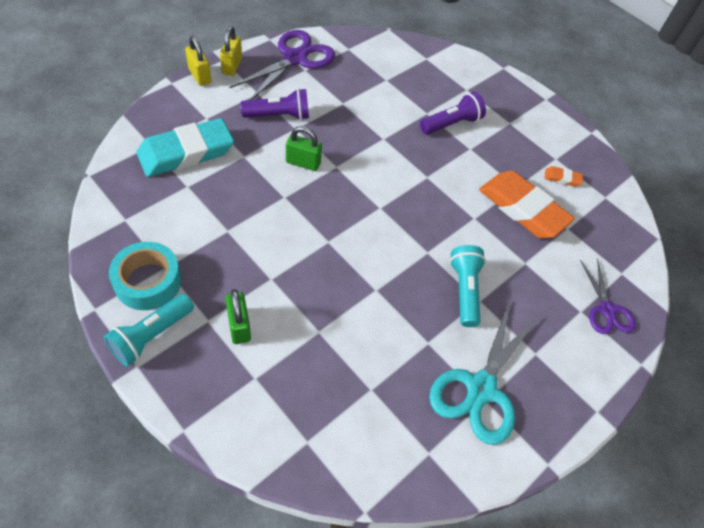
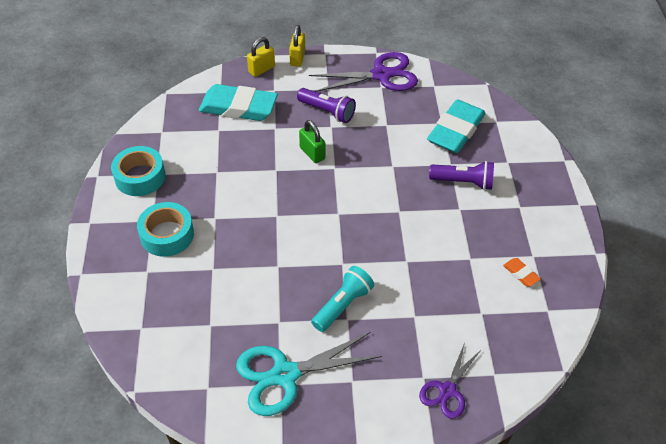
camera: 45 degrees right, 5 degrees down
turquoise flashlight [104,294,194,366] -> none
yellow padlock [220,26,242,76] -> yellow padlock moved to [247,37,275,77]
green padlock [225,289,251,344] -> turquoise tape [137,202,194,257]
orange eraser [479,171,575,238] -> none
none -> turquoise eraser [427,99,486,153]

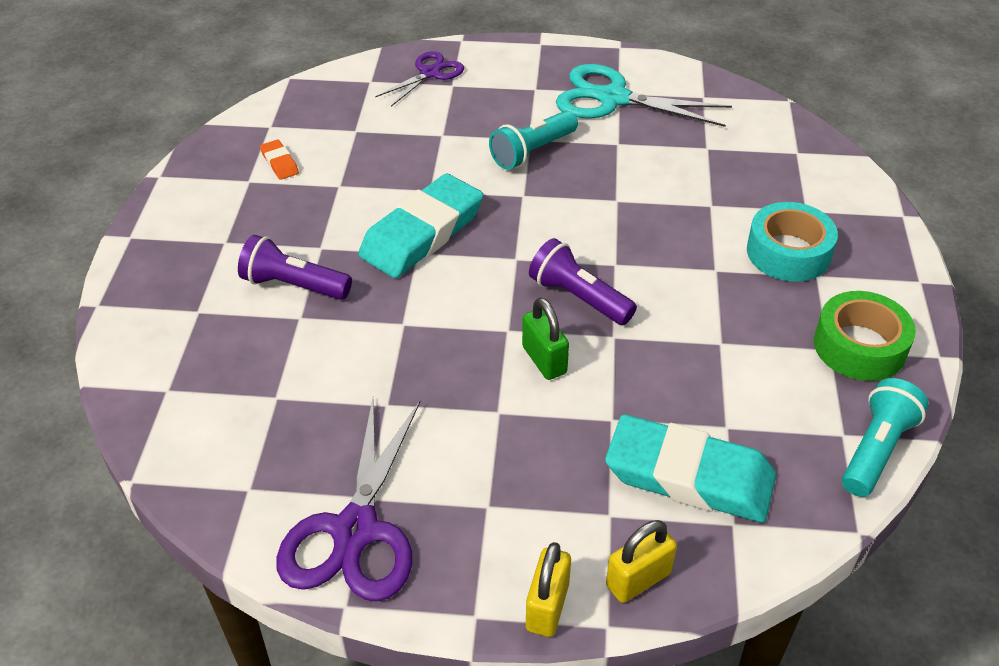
camera: 170 degrees left, 5 degrees down
turquoise tape [111,146,166,196] -> green tape [814,291,916,381]
turquoise scissors [236,332,382,416] -> turquoise scissors turned 150 degrees counterclockwise [556,64,732,127]
purple flashlight [297,88,356,123] -> purple flashlight moved to [529,238,637,325]
purple scissors [309,52,418,92] -> purple scissors turned 75 degrees counterclockwise [276,398,420,602]
turquoise eraser [427,99,486,153] -> turquoise eraser moved to [358,174,483,278]
none -> turquoise flashlight [842,378,928,497]

